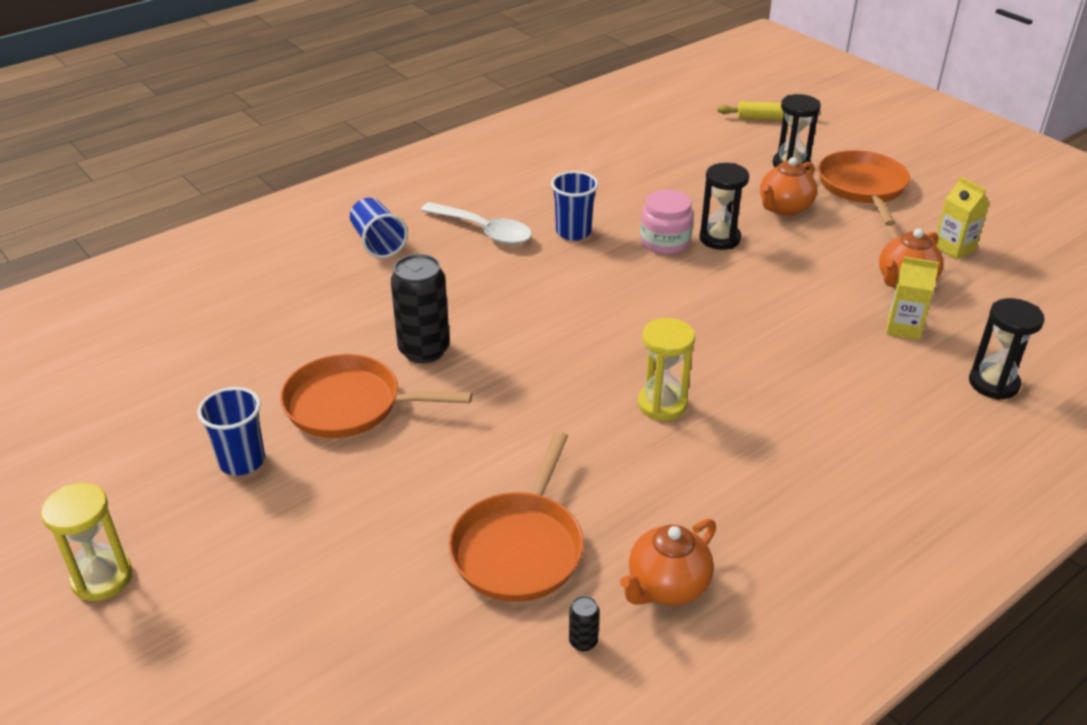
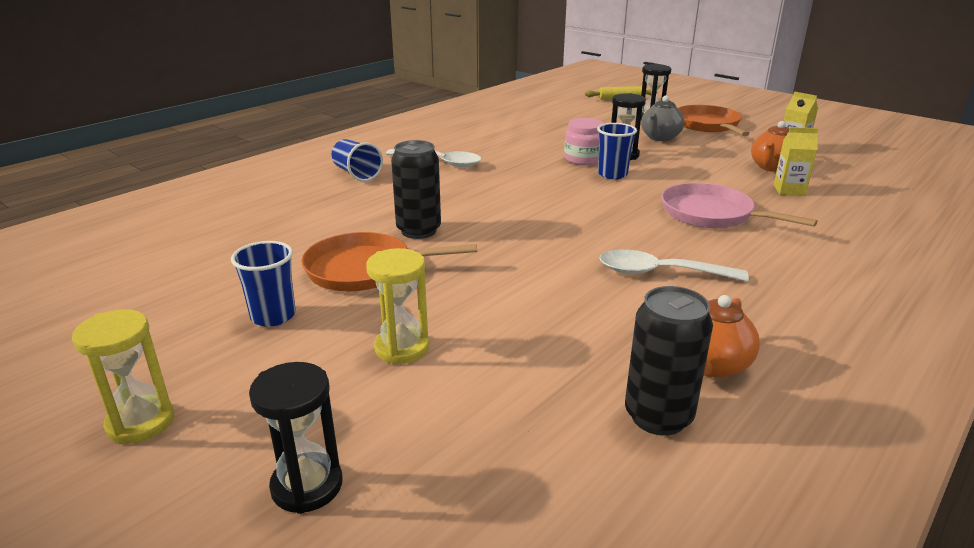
camera: 10 degrees left, 10 degrees down
orange pan [449,431,584,602] -> none
blue cup [551,171,598,241] -> blue cup moved to [597,123,637,179]
black can [569,596,600,651] -> black can [625,286,713,436], size x2.35
yellow hourglass [638,318,695,421] -> yellow hourglass moved to [366,248,429,364]
orange teapot [760,157,817,216] -> grey teapot [641,95,684,141]
black hourglass [969,298,1045,400] -> black hourglass moved to [249,362,343,514]
none -> white spoon [599,249,749,282]
none -> pink pan [661,183,818,228]

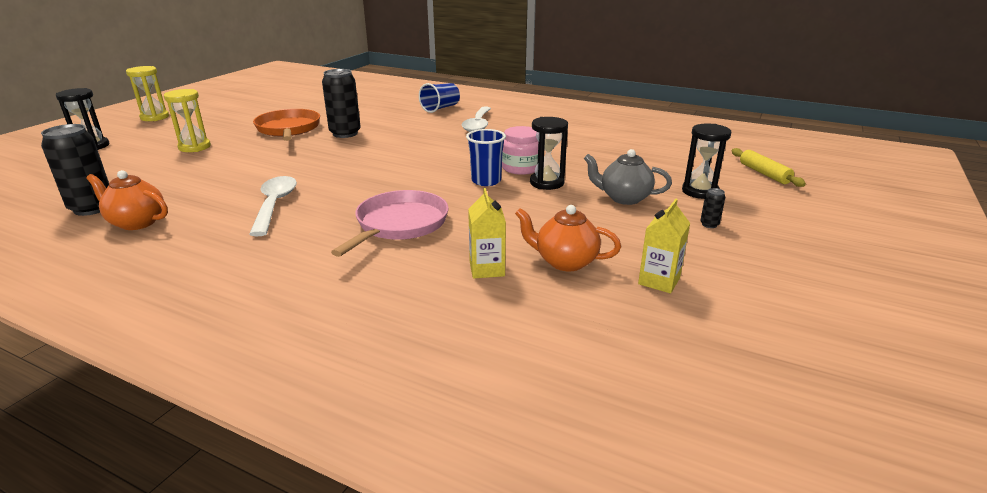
camera: 75 degrees right, 0 degrees up
blue cup [231,241,296,327] -> none
orange pan [678,105,750,136] -> black can [700,188,725,228]

